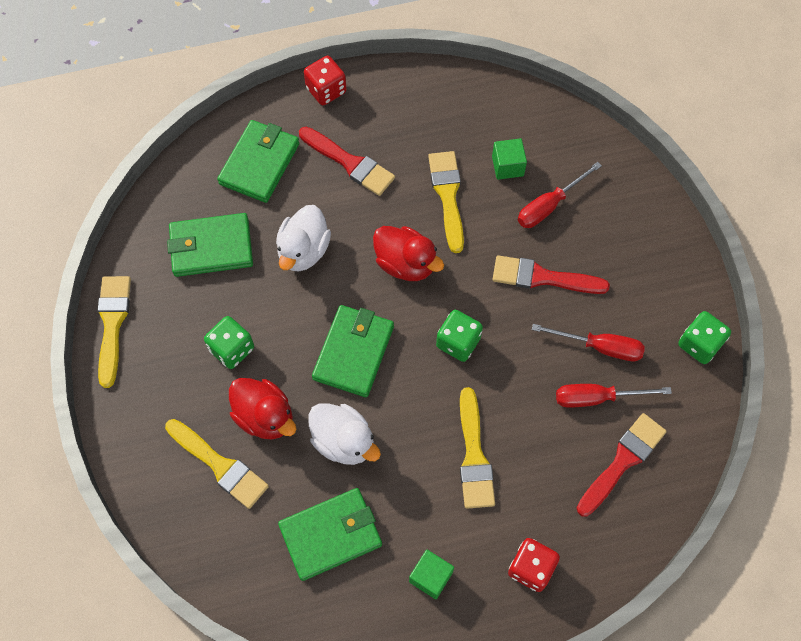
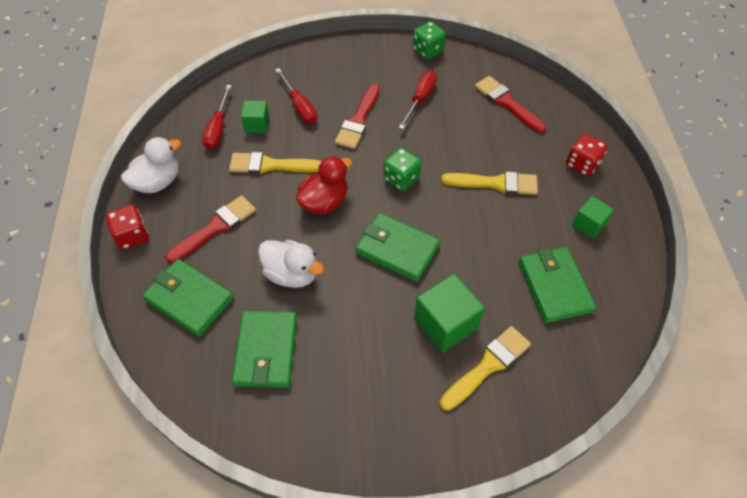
camera: 80 degrees left, 10 degrees down
yellow brush [97,276,131,388] -> none
green dice [204,316,254,369] -> none
red duck [229,378,297,440] -> green cube [414,274,485,353]
white duck [308,403,381,465] -> white duck moved to [121,137,181,193]
red screwdriver [556,384,672,408] -> red screwdriver moved to [202,85,232,150]

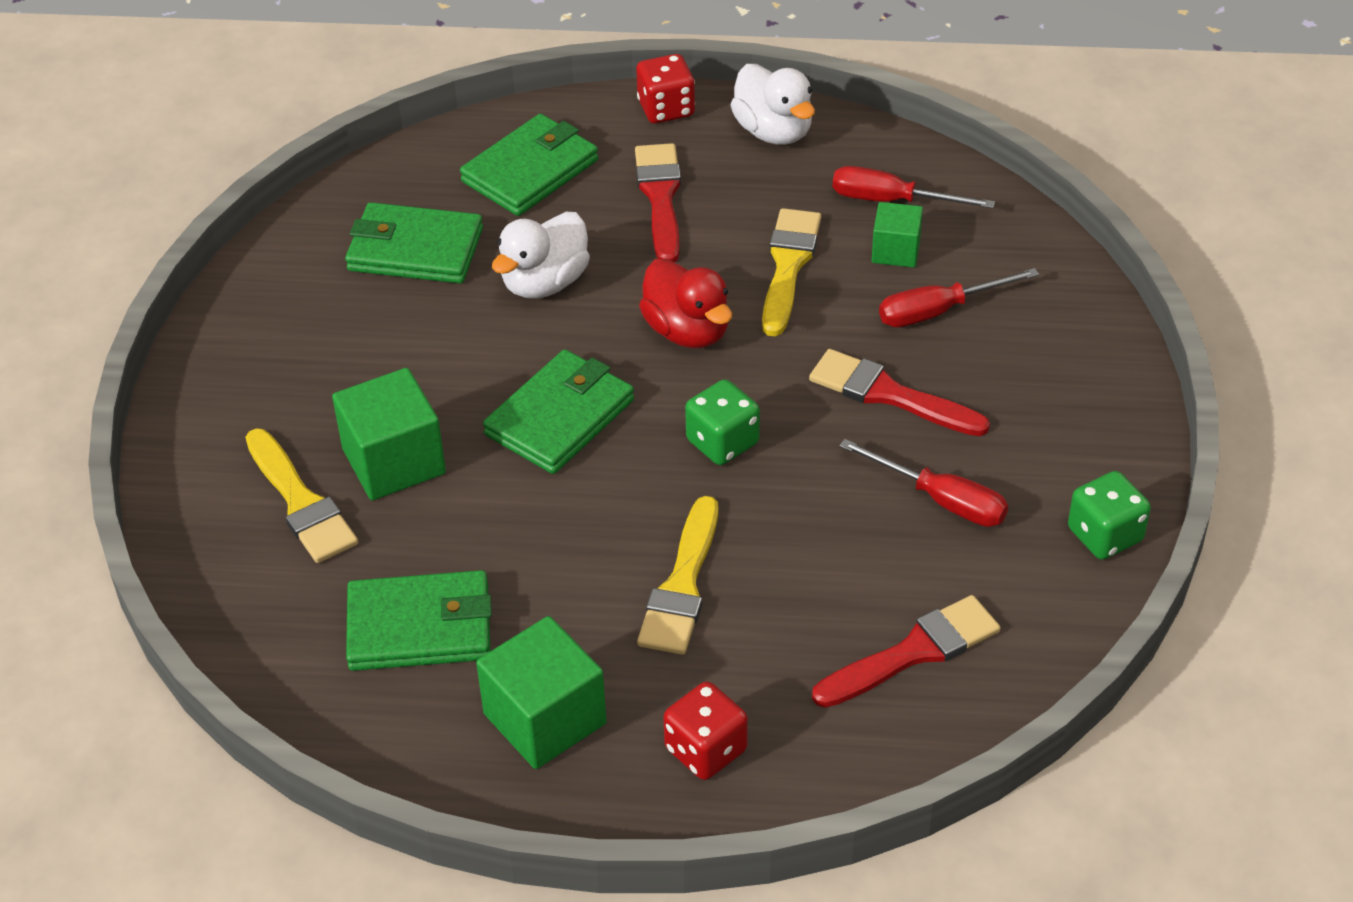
camera: 100 degrees right, 10 degrees down
red brush [165,195,256,263] -> red brush turned 150 degrees counterclockwise [635,143,681,262]
green cube [572,196,614,238] -> green cube [476,616,607,769], size x1.69

